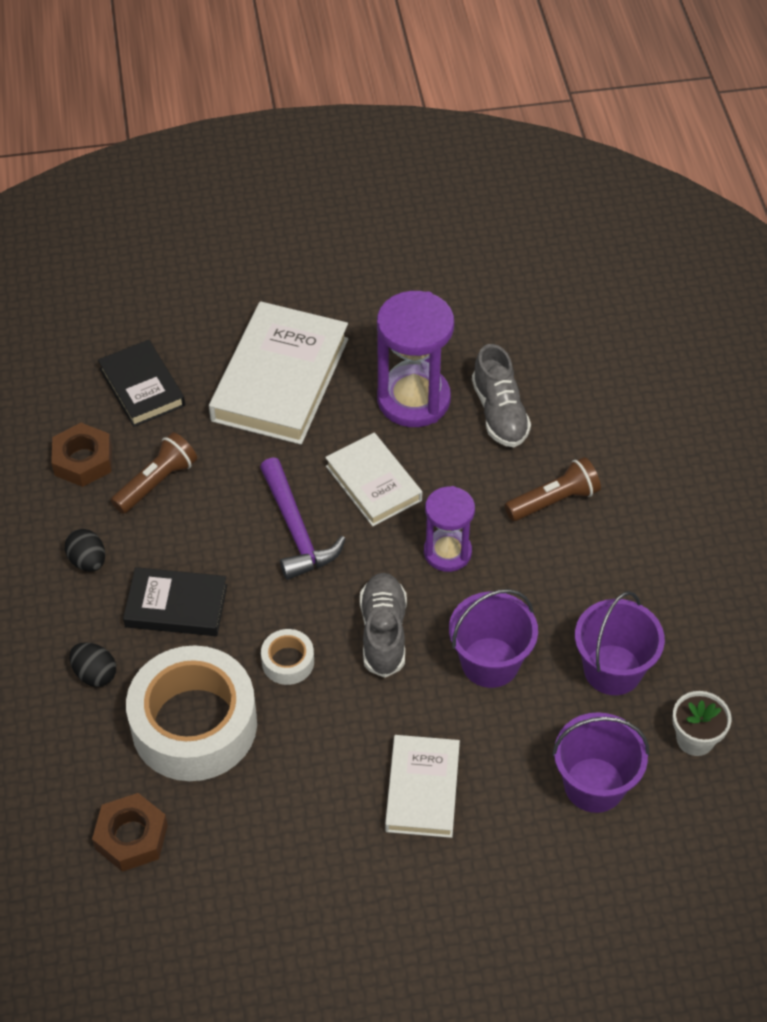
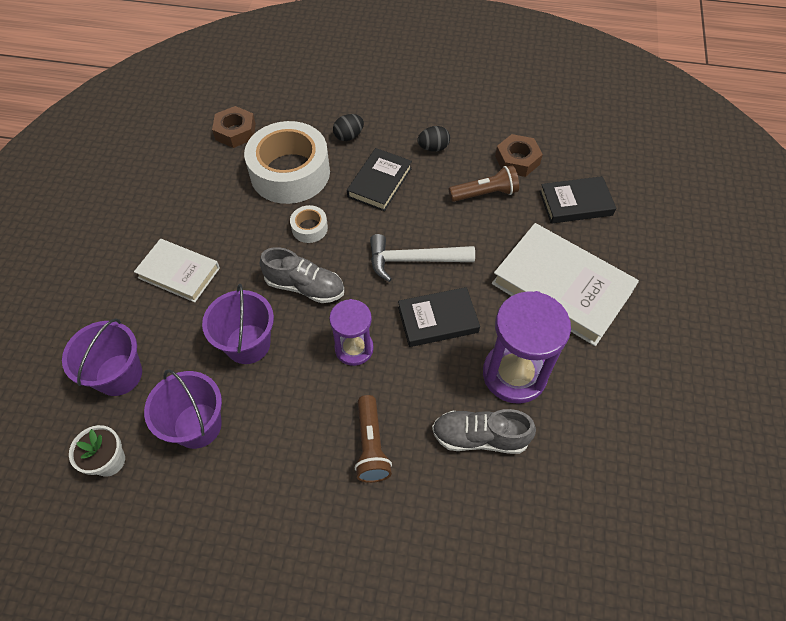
camera: 110 degrees right, 5 degrees up
brown flashlight [111,432,197,514] -> brown flashlight turned 75 degrees counterclockwise [449,165,519,202]
purple hammer [260,457,345,580] -> white hammer [370,234,475,282]
white book [325,433,422,526] -> black book [398,287,480,347]

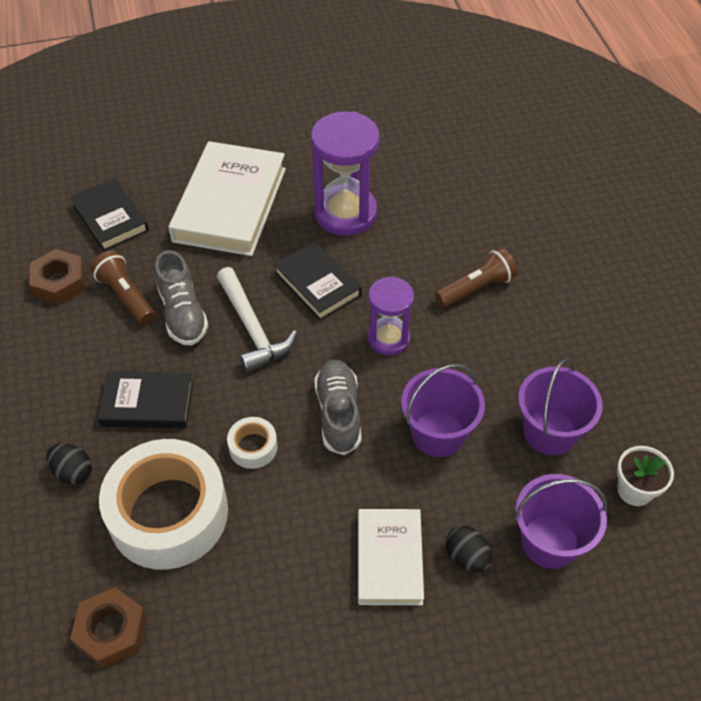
camera: 115 degrees left, 5 degrees down
black egg [417,126,450,152] -> black egg moved to [445,526,492,572]
grey shoe [432,409,536,454] -> grey shoe moved to [155,250,208,346]

